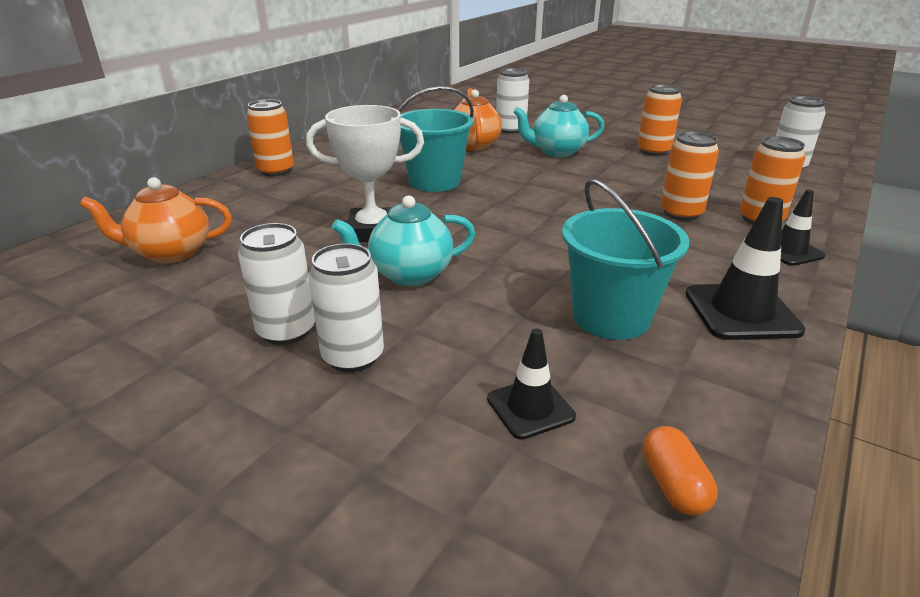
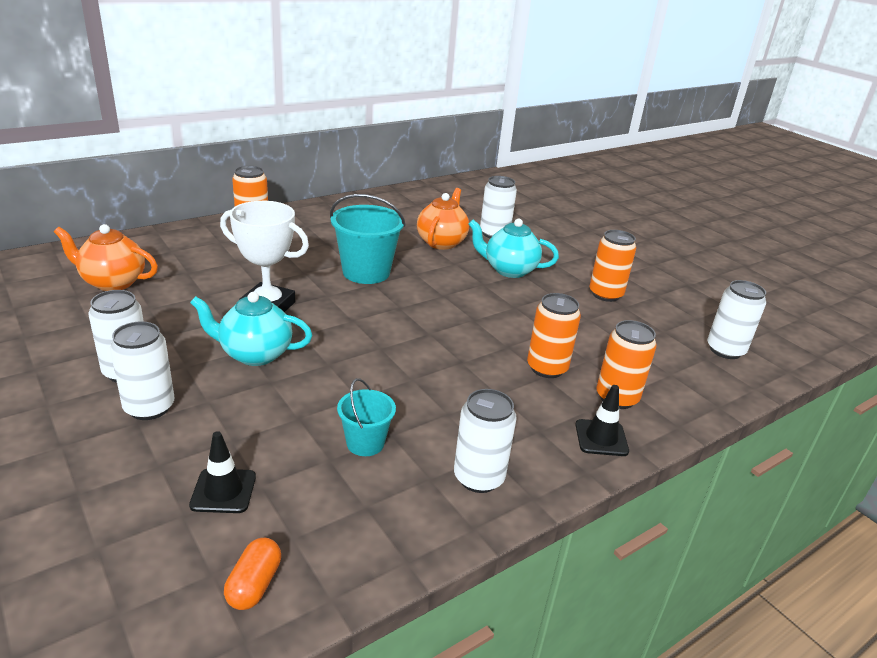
camera: 20 degrees right, 0 degrees up
turquoise bucket [562,179,689,340] -> turquoise bucket [337,378,396,456], size x0.56
black traffic cone [685,197,806,340] -> white can [454,389,517,493]

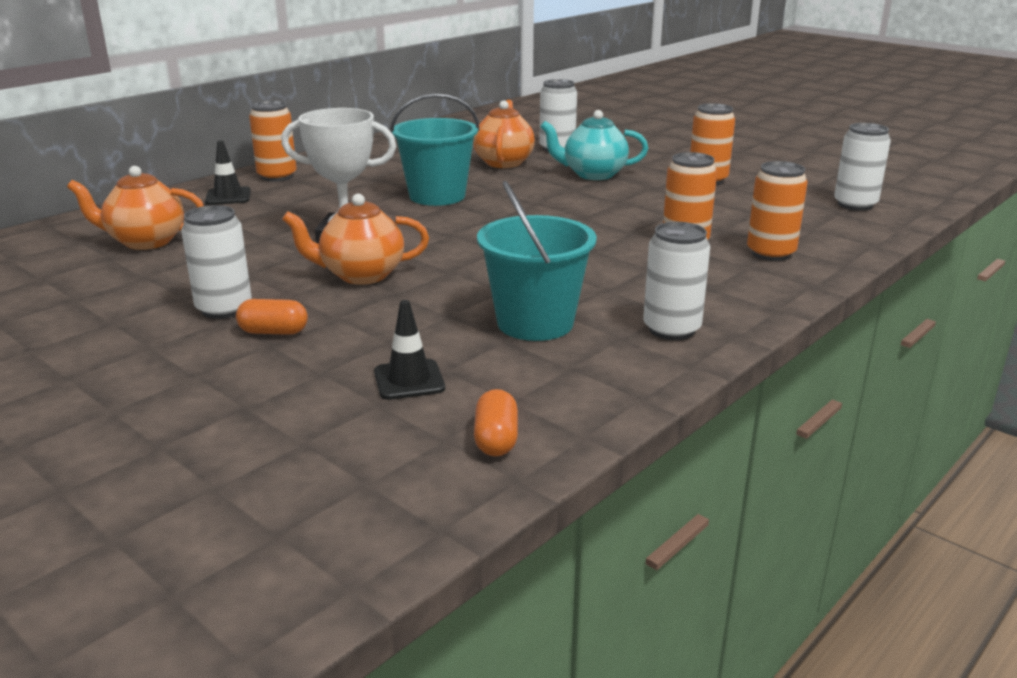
camera: 10 degrees left, 5 degrees down
white can [110,321,175,420] -> orange capsule [236,299,308,335]
turquoise teapot [190,292,312,366] -> orange teapot [282,194,429,285]
turquoise bucket [337,378,396,456] -> turquoise bucket [477,181,597,341], size x1.78
black traffic cone [575,385,629,456] -> black traffic cone moved to [205,140,251,205]

